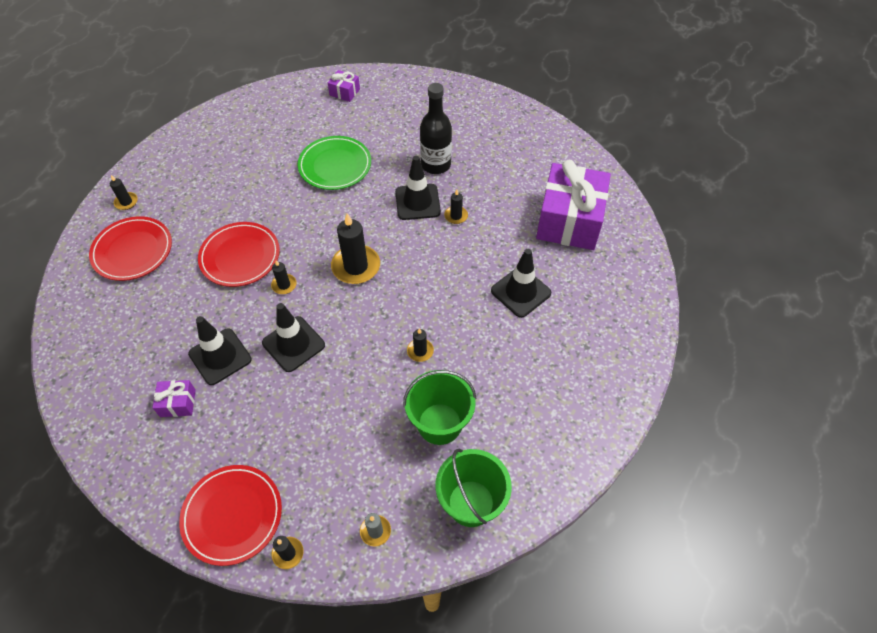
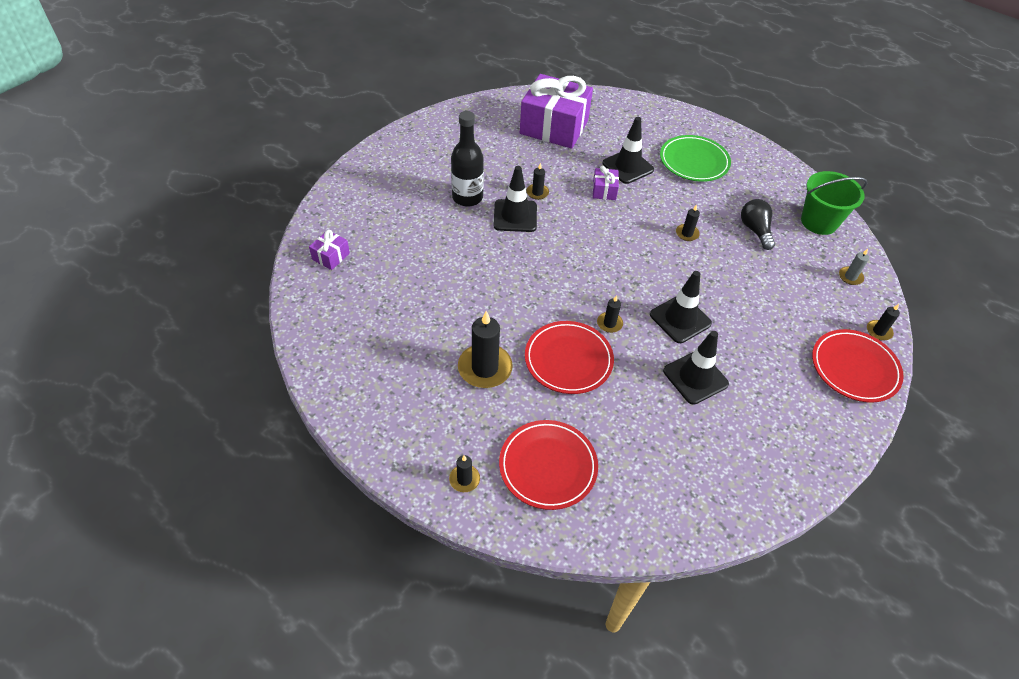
camera: 85 degrees left, 5 degrees down
purple gift [153,380,196,417] -> purple gift moved to [593,166,619,200]
green plate [298,136,371,190] -> green plate moved to [660,135,731,182]
black candle [331,213,380,284] -> black candle moved to [458,311,513,388]
green bucket [403,370,477,445] -> black light bulb [741,199,775,250]

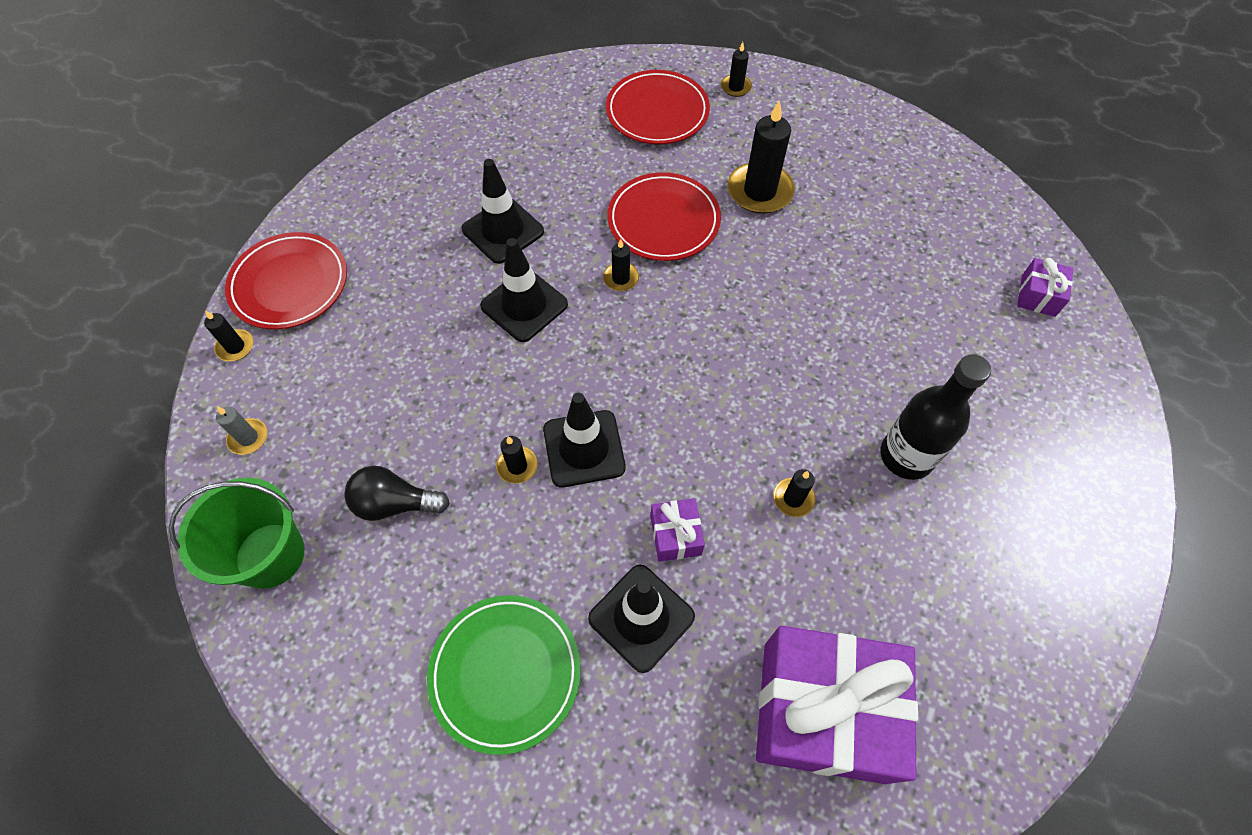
camera: 170 degrees right, 10 degrees up
black traffic cone [494,166,537,232] -> black traffic cone moved to [543,393,626,488]
black light bulb [741,199,775,250] -> black light bulb turned 120 degrees clockwise [344,466,450,521]

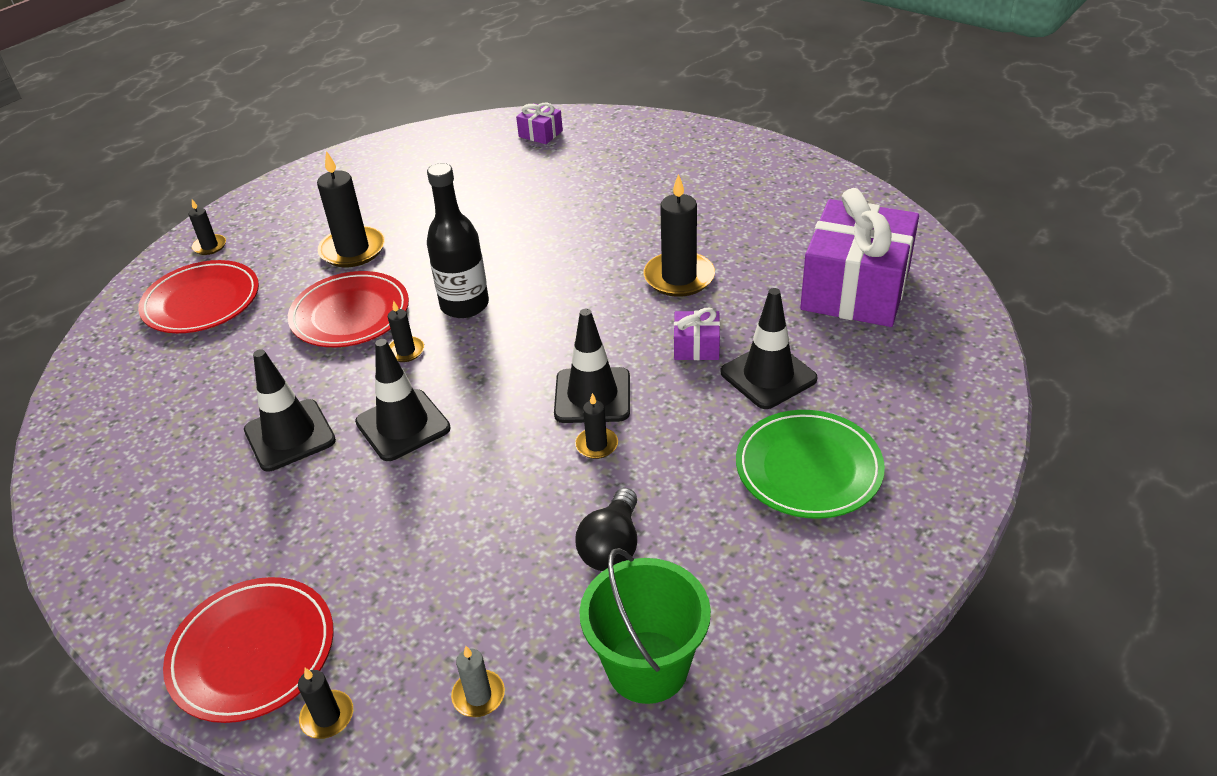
camera: 75 degrees left, 20 degrees down
black candle [773,469,816,517] -> black candle [644,174,715,297], size x1.97
black bottle [880,354,991,480] -> black bottle moved to [427,163,489,318]

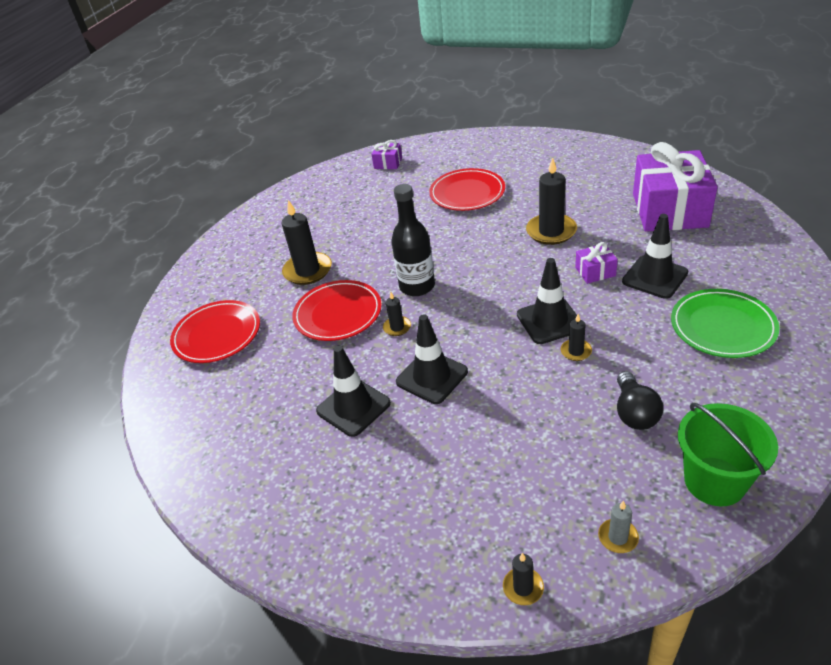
camera: 15 degrees left, 0 degrees up
red plate [163,577,334,723] -> red plate moved to [429,168,505,211]
black candle [189,199,226,255] -> none

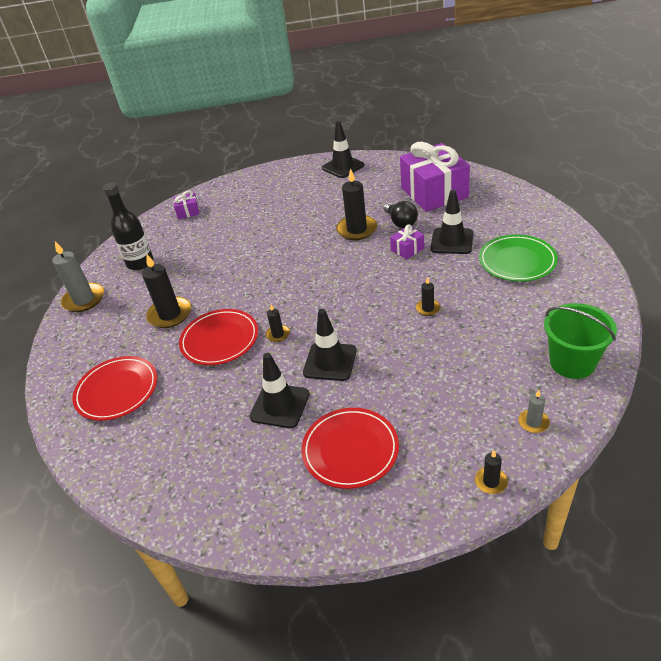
camera: 25 degrees left, 0 degrees up
black bottle [391,184,435,296] -> black bottle moved to [103,183,153,270]
red plate [429,168,505,211] -> red plate moved to [301,408,399,489]
black traffic cone [517,258,577,344] -> black traffic cone moved to [322,121,364,178]
black light bulb [617,371,663,430] -> black light bulb moved to [384,201,418,228]
none -> grey candle [52,241,104,312]

